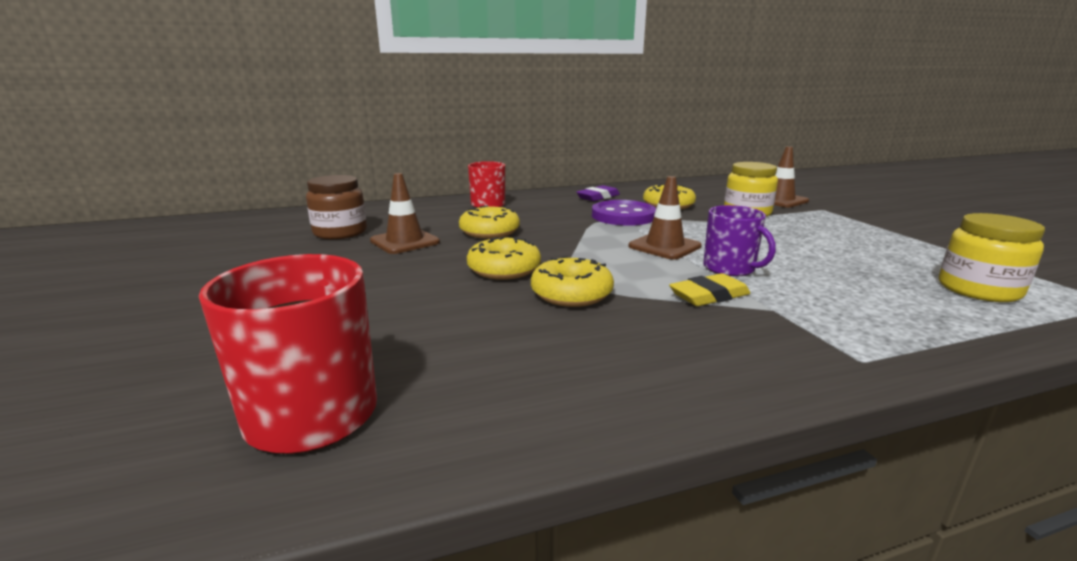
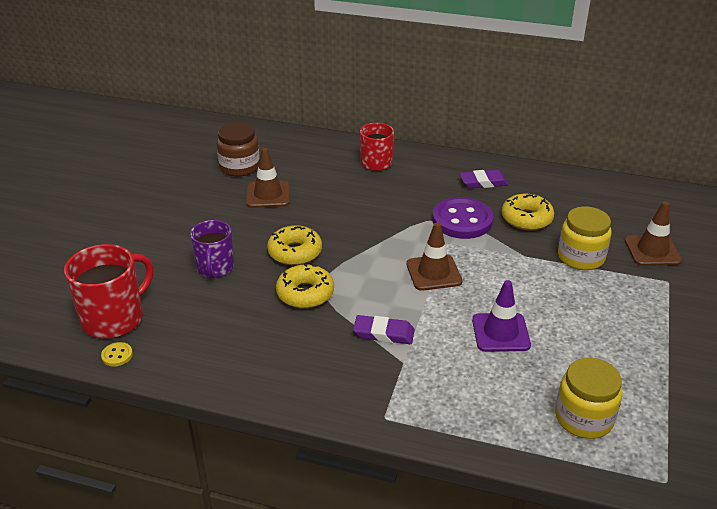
camera: 35 degrees right, 15 degrees up
yellow donut [459,206,520,239] -> none
yellow eraser [669,273,751,306] -> purple eraser [353,315,415,344]
purple mug [703,205,776,276] -> purple mug moved to [190,220,234,278]
none -> yellow button [101,342,133,367]
none -> purple traffic cone [472,280,531,352]

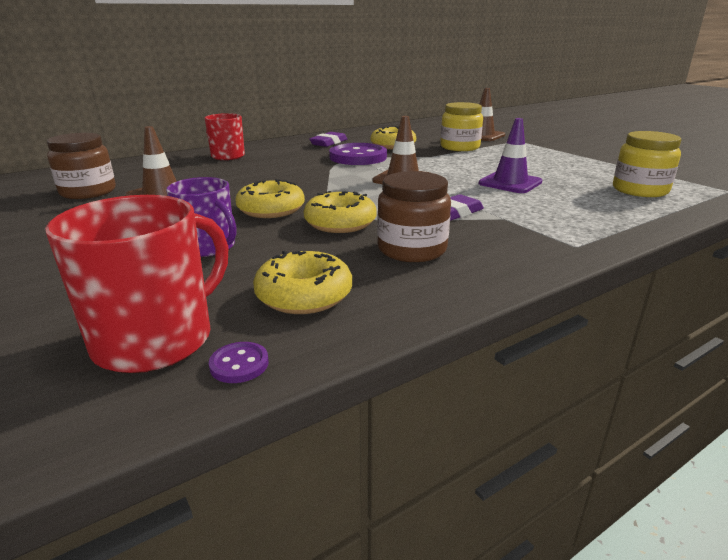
camera: 50 degrees left, 10 degrees down
red mug [64,244,153,339] -> red mug turned 45 degrees clockwise [45,195,228,373]
yellow button [101,342,133,367] -> purple button [209,342,269,383]
none -> yellow donut [253,251,352,314]
none -> brown jar [377,171,451,262]

